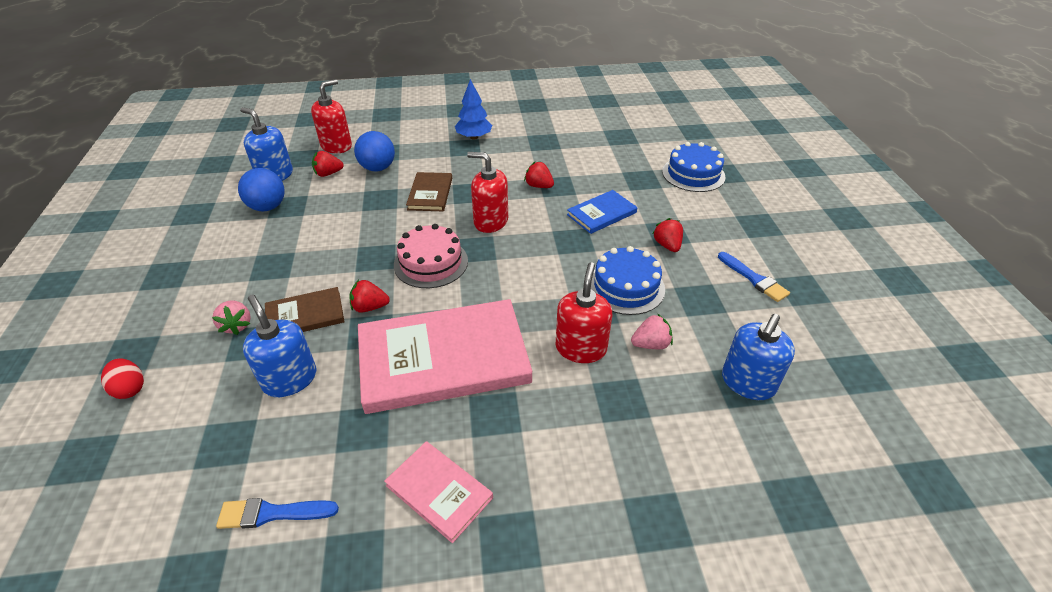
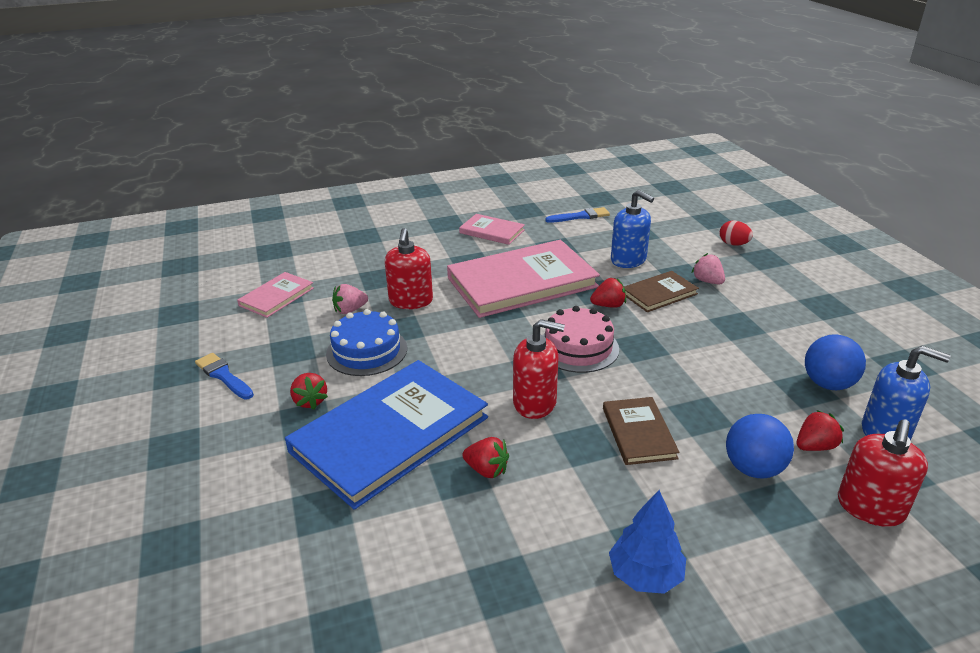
camera: 170 degrees right, 10 degrees down
blue book [567,190,637,234] -> blue book [285,360,488,510], size x2.06
blue cake [662,142,726,192] -> none
blue soap dispenser [722,314,795,400] -> pink book [237,272,314,318]

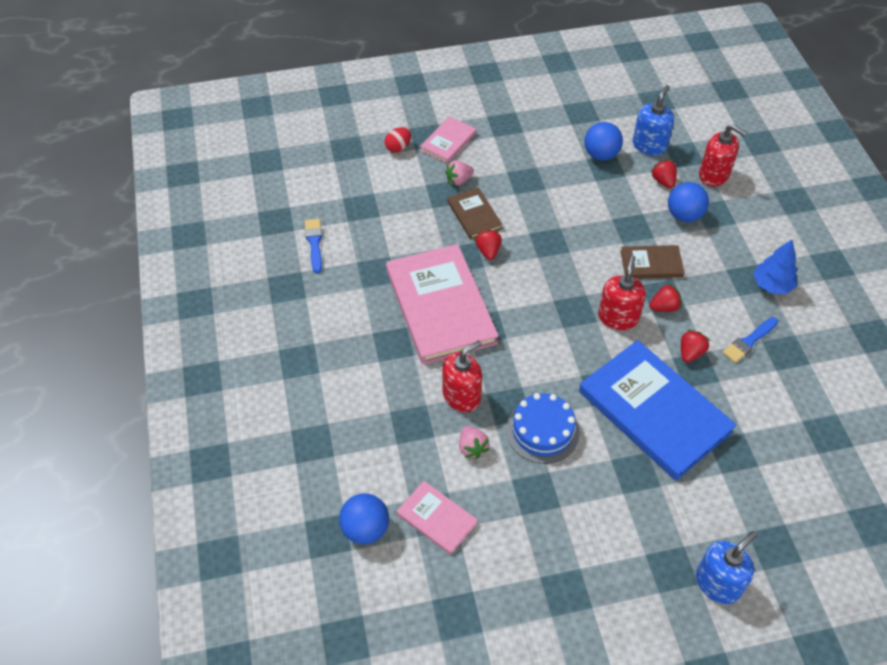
camera: 85 degrees left, 20 degrees up
blue brush [195,353,254,400] -> blue brush moved to [722,317,778,363]
red strawberry [290,373,328,409] -> red strawberry moved to [649,283,682,312]
red soap dispenser [385,228,433,309] -> red soap dispenser turned 45 degrees counterclockwise [443,340,482,412]
pink book [459,214,525,245] -> pink book moved to [420,116,476,164]
pink cake [543,306,619,373] -> none
blue soap dispenser [611,190,654,268] -> blue soap dispenser moved to [696,531,757,604]
none -> blue ball [339,493,389,544]

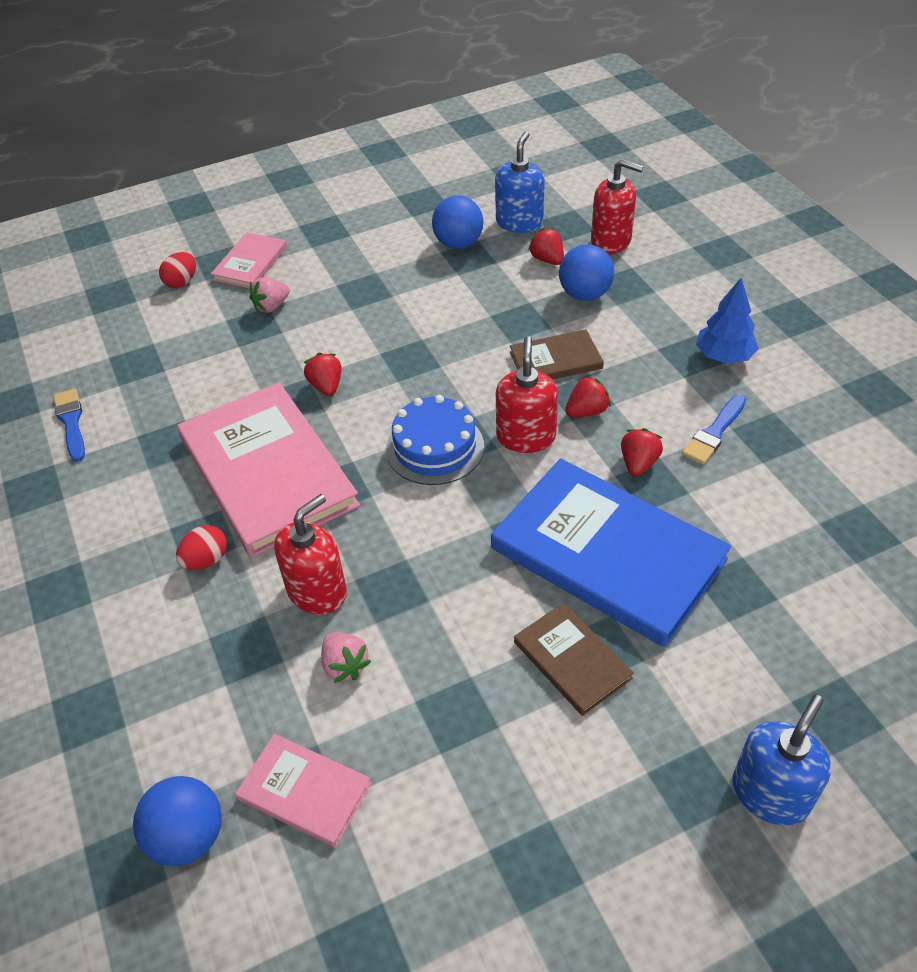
camera: 10 degrees left, 5 degrees down
brown book [447,187,503,240] -> brown book moved to [514,603,634,716]
blue cake [506,393,580,464] -> blue cake moved to [386,395,484,485]
none -> red egg [176,525,227,570]

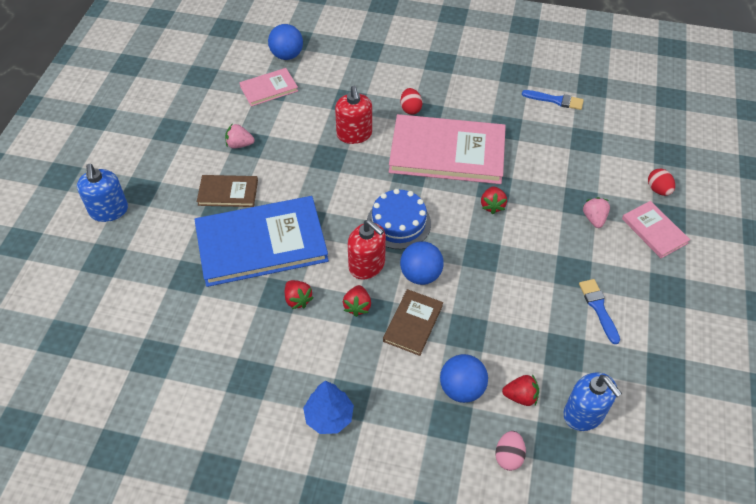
camera: 125 degrees right, 5 degrees up
red strawberry [304,353,342,396] -> red strawberry turned 75 degrees clockwise [481,186,507,214]
pink strawberry [321,632,371,683] -> pink strawberry moved to [225,123,255,149]
blue ball [432,196,483,249] -> blue ball moved to [400,241,444,285]
red soap dispenser [591,159,644,255] -> pink egg [495,431,526,471]
blue brush [682,395,746,464] -> blue brush moved to [579,279,620,344]

